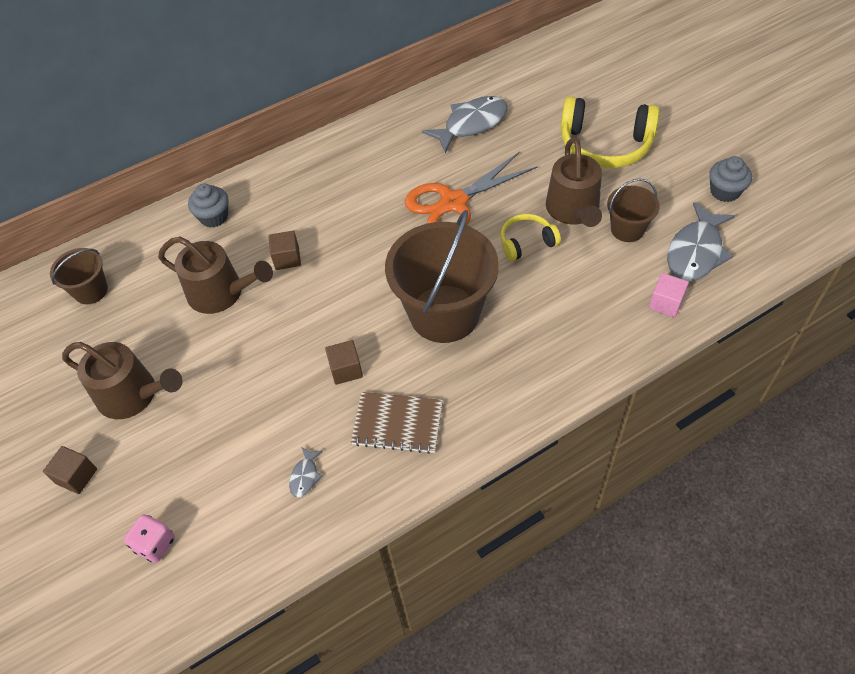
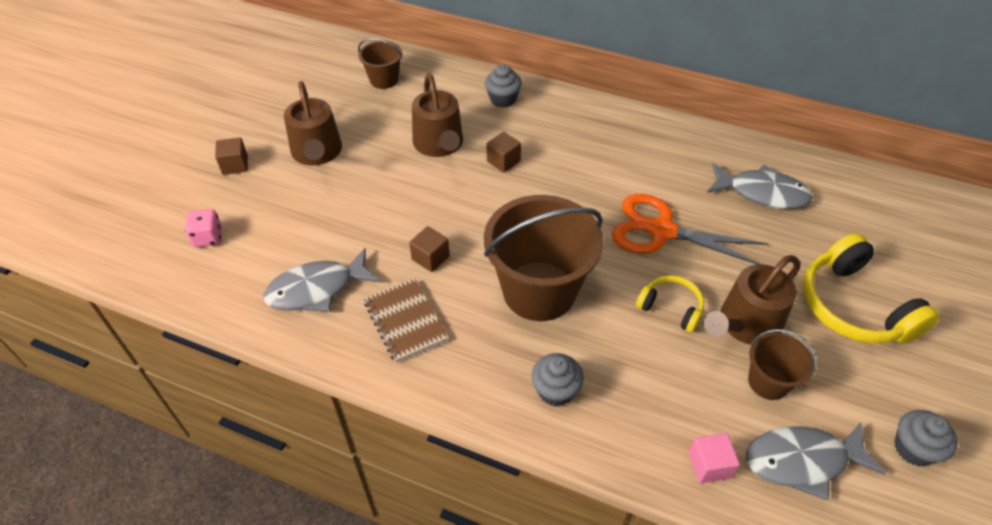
camera: 50 degrees right, 5 degrees down
grey fish [289,447,323,497] -> grey fish [264,248,380,312], size x2.23
none -> grey cupcake [532,353,584,406]

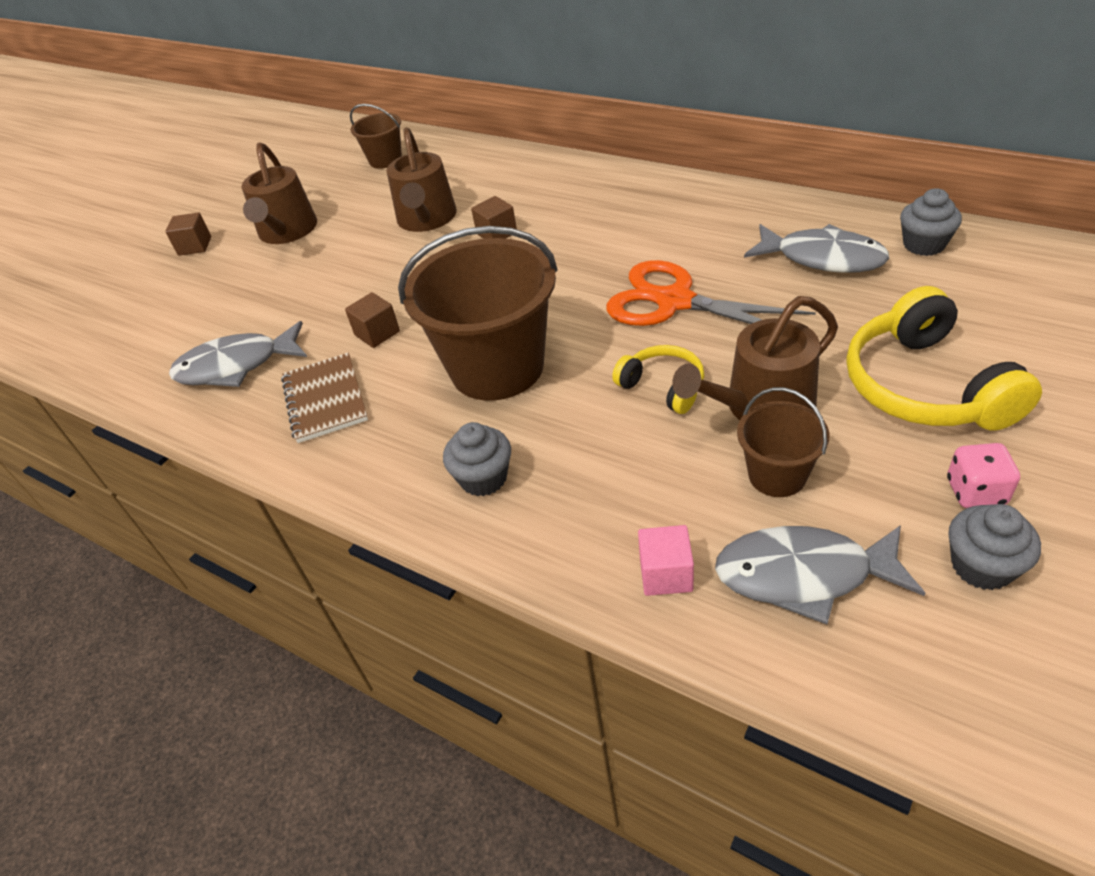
camera: 15 degrees right, 5 degrees down
pink dice [185,209,222,247] -> pink dice moved to [947,443,1020,508]
grey cupcake [485,64,522,108] -> grey cupcake moved to [900,188,962,256]

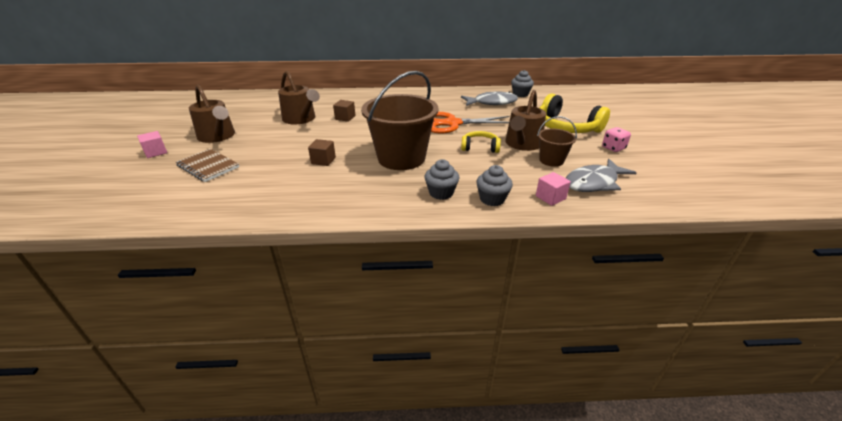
camera: 40 degrees left, 10 degrees down
brown cube [165,212,211,256] -> pink cube [137,131,167,158]
grey fish [169,321,307,387] -> none
brown notebook [281,353,368,443] -> brown notebook moved to [176,149,239,182]
brown bucket [350,104,402,169] -> none
grey cupcake [949,504,1041,590] -> grey cupcake moved to [476,165,513,206]

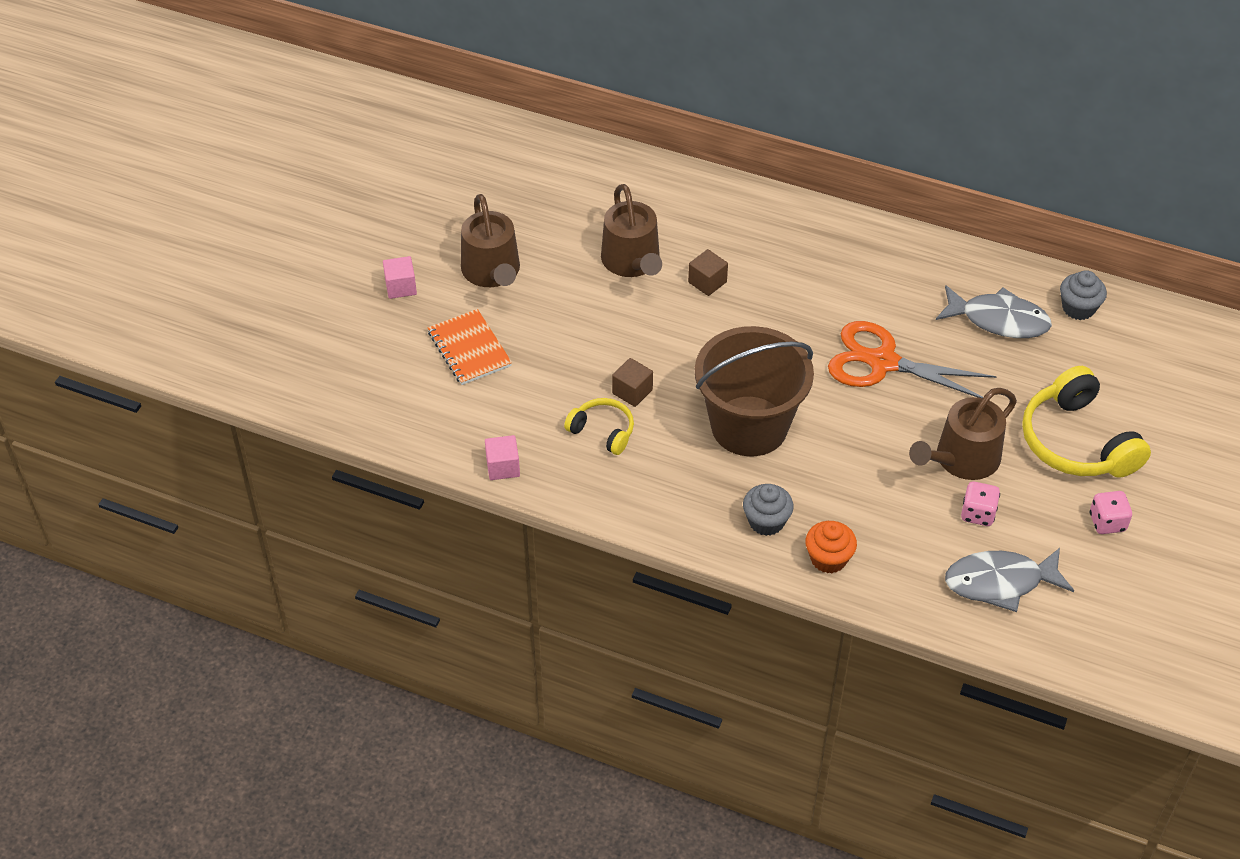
camera: 25 degrees right, 15 degrees up
brown notebook [176,149,239,182] -> orange notebook [428,309,512,385]
yellow headphones [461,131,501,153] -> yellow headphones moved to [564,398,634,455]
grey cupcake [476,165,513,206] -> orange cupcake [805,521,857,573]
pink cube [536,172,571,206] -> pink cube moved to [485,435,520,480]
brown bucket [537,116,577,167] -> pink dice [961,481,1000,526]

